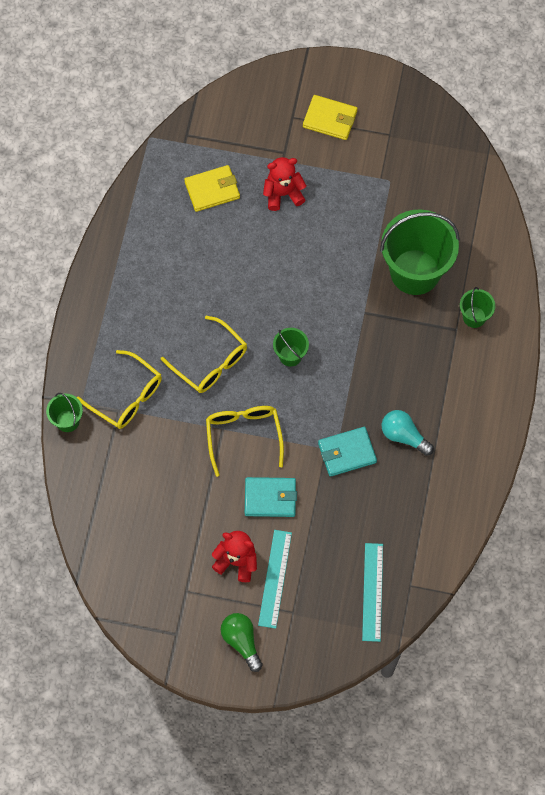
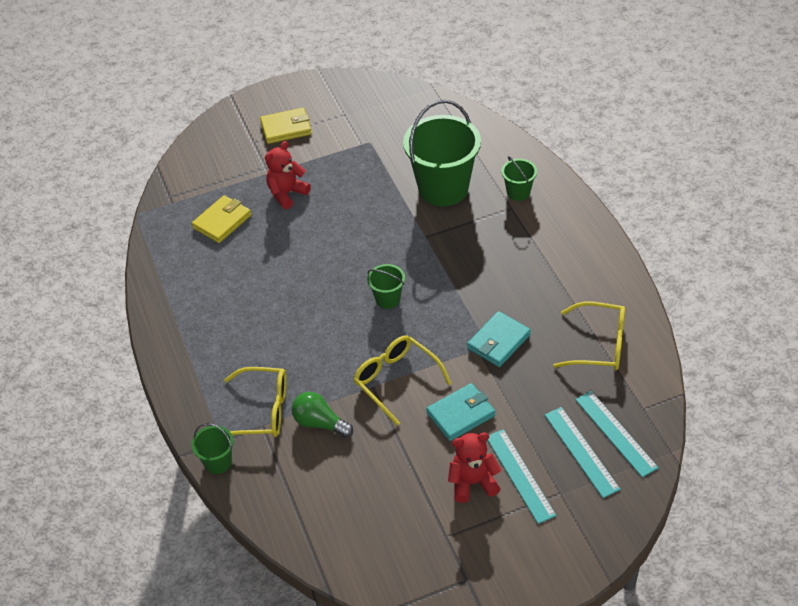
camera: 30 degrees left, 20 degrees down
yellow glasses [161,316,247,393] -> yellow glasses moved to [553,302,625,370]
green light bulb [221,613,263,672] -> green light bulb moved to [292,392,353,438]
turquoise light bulb [382,410,434,456] -> none
none -> turquoise ruler [545,407,621,498]

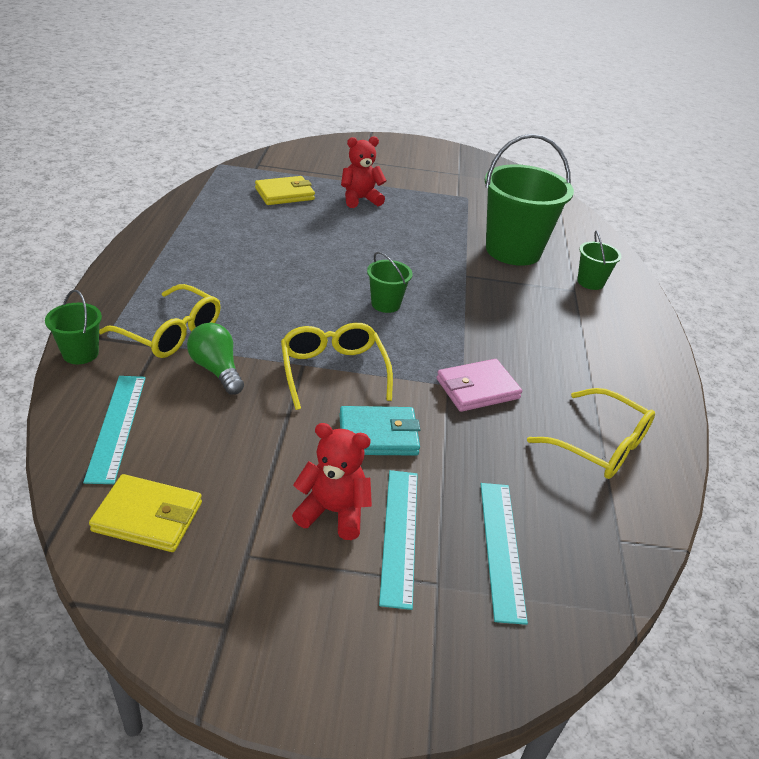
camera: 20 degrees right, 10 degrees down
yellow wallet [260,108,312,144] -> yellow wallet moved to [89,474,202,552]
turquoise wallet [467,311,531,367] -> pink wallet [437,359,522,412]
turquoise ruler [575,391,659,478] -> turquoise ruler moved to [83,376,146,484]

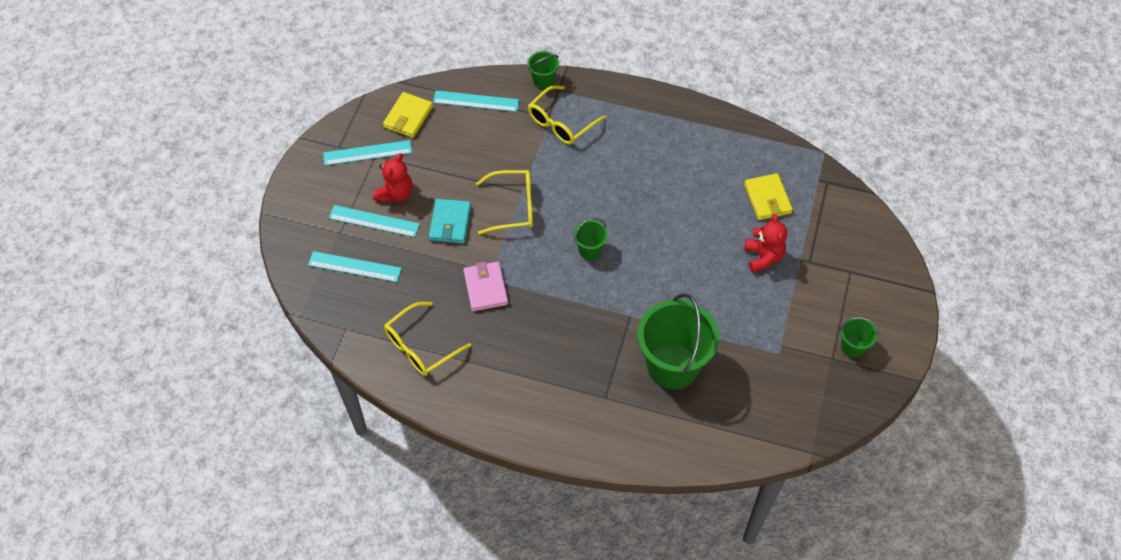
camera: 105 degrees right, 20 degrees up
green light bulb [187,323,244,395] -> none
green bucket [577,230,622,290] -> green bucket moved to [840,317,879,358]
none -> turquoise ruler [323,140,412,166]

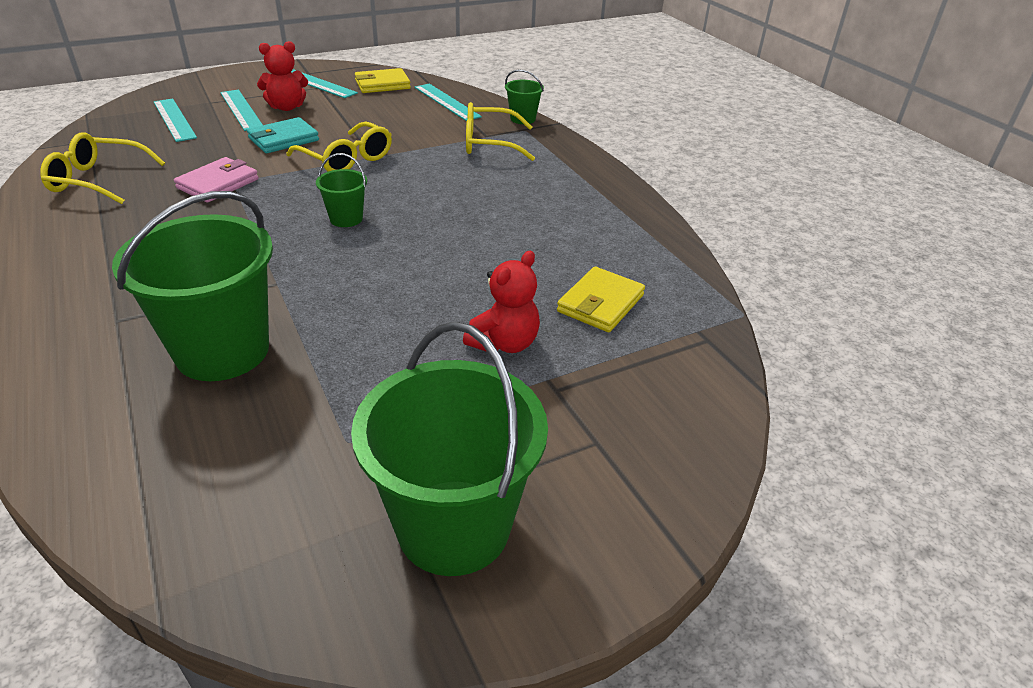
camera: 45 degrees right, 20 degrees down
green bucket [840,317,879,358] -> green bucket [351,322,548,576], size x2.16

